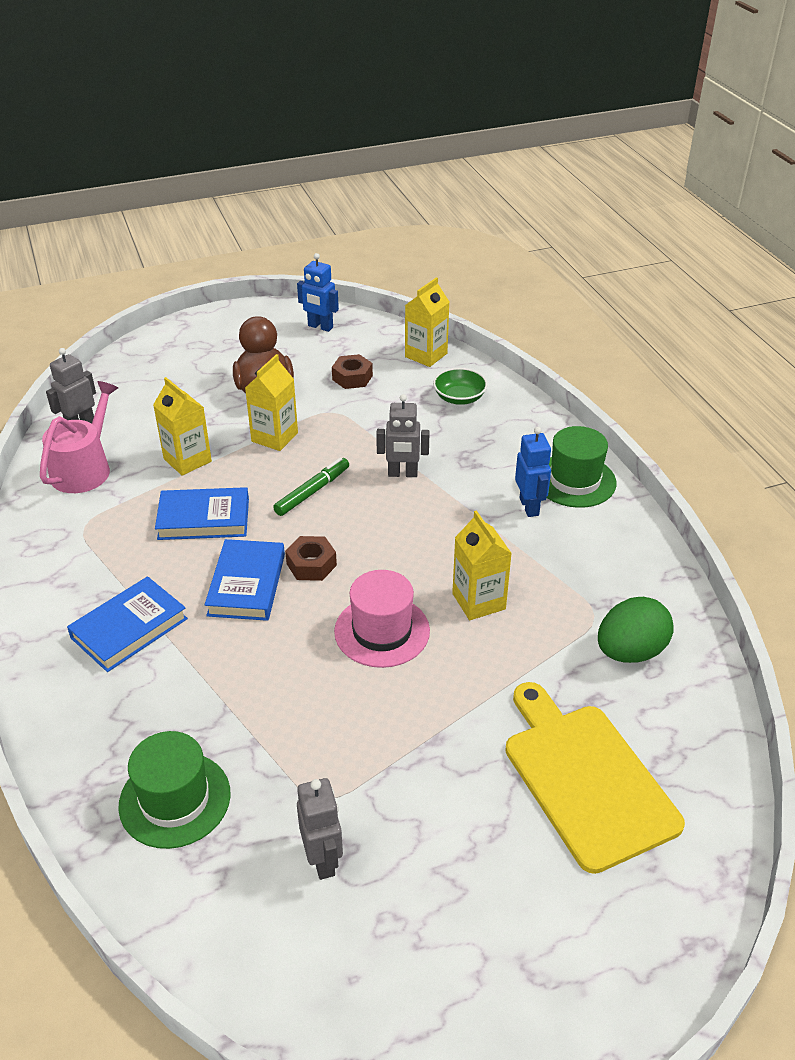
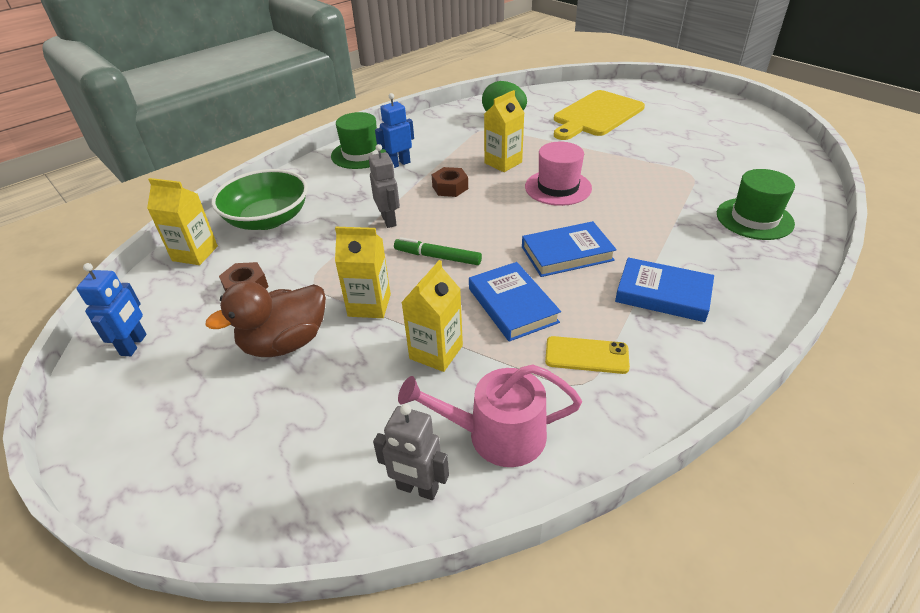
camera: 110 degrees left, 0 degrees up
brown nut [285,536,337,581] -> brown nut moved to [432,167,468,197]
grey robot [297,778,343,880] -> none
green bowl [433,368,488,405] -> green bowl [211,169,308,230], size x1.82
none -> yellow phone [545,336,630,374]

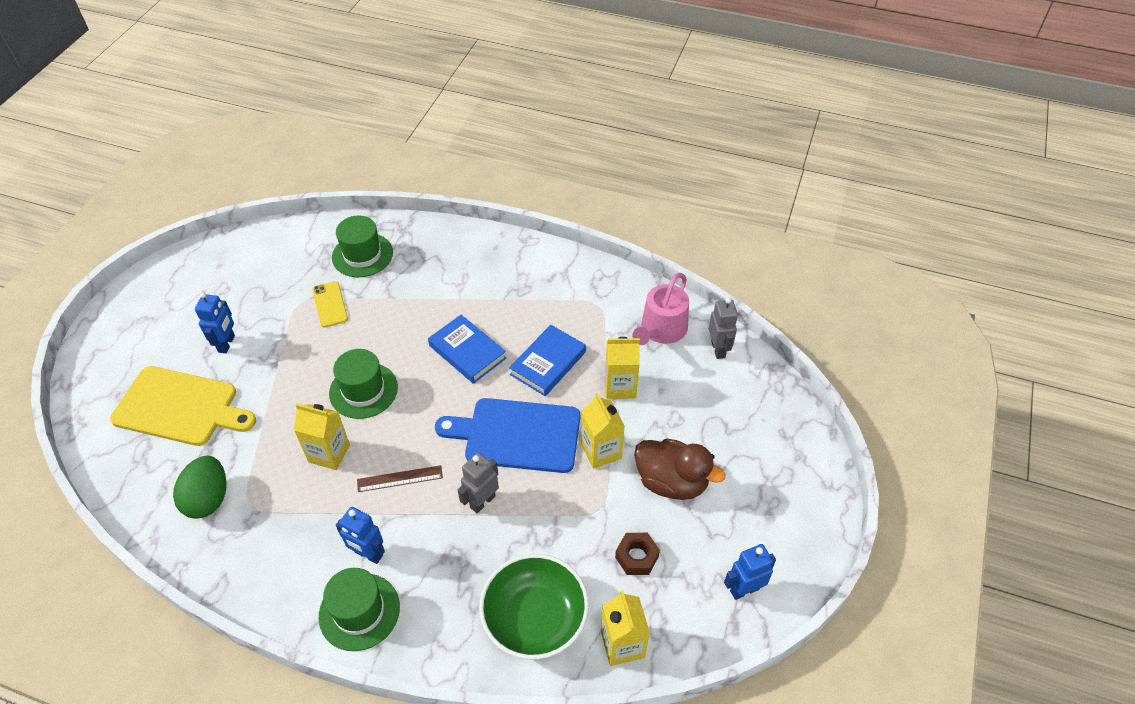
camera: 120 degrees left, 10 degrees up
green marker [394,237,482,265] -> blue cutting board [435,398,580,473]
pink watering can [398,364,582,467] -> pink watering can turned 60 degrees clockwise [632,273,689,345]
brown nut [432,167,468,197] -> brown ruler [357,465,443,492]
pink hat [525,142,592,206] -> green hat [329,349,398,419]
yellow phone [545,336,630,374] -> yellow phone moved to [312,281,348,328]
blue book [615,257,714,322] -> none
none -> blue robot [195,292,235,353]

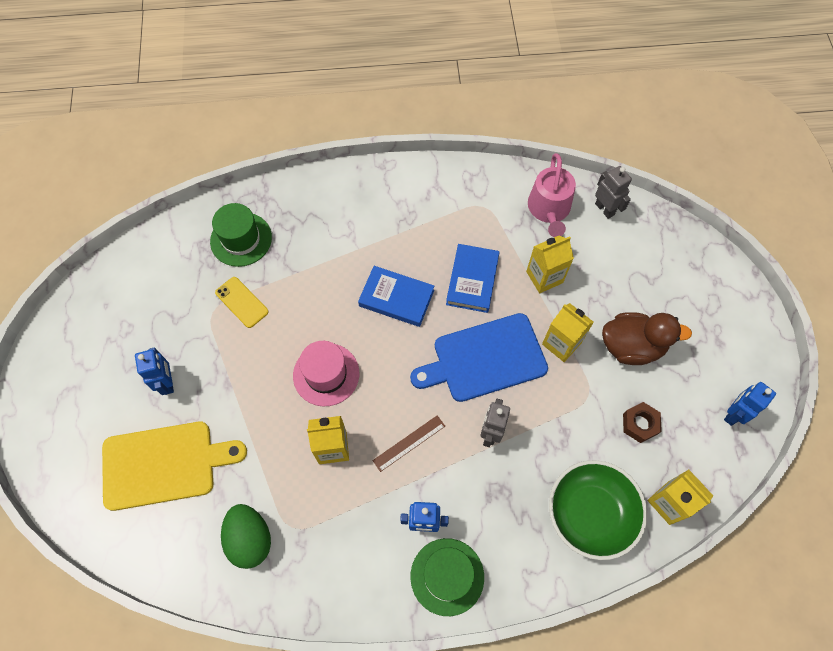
camera: 25 degrees left, 15 degrees up
green hat [329,349,398,419] -> pink hat [293,341,359,406]

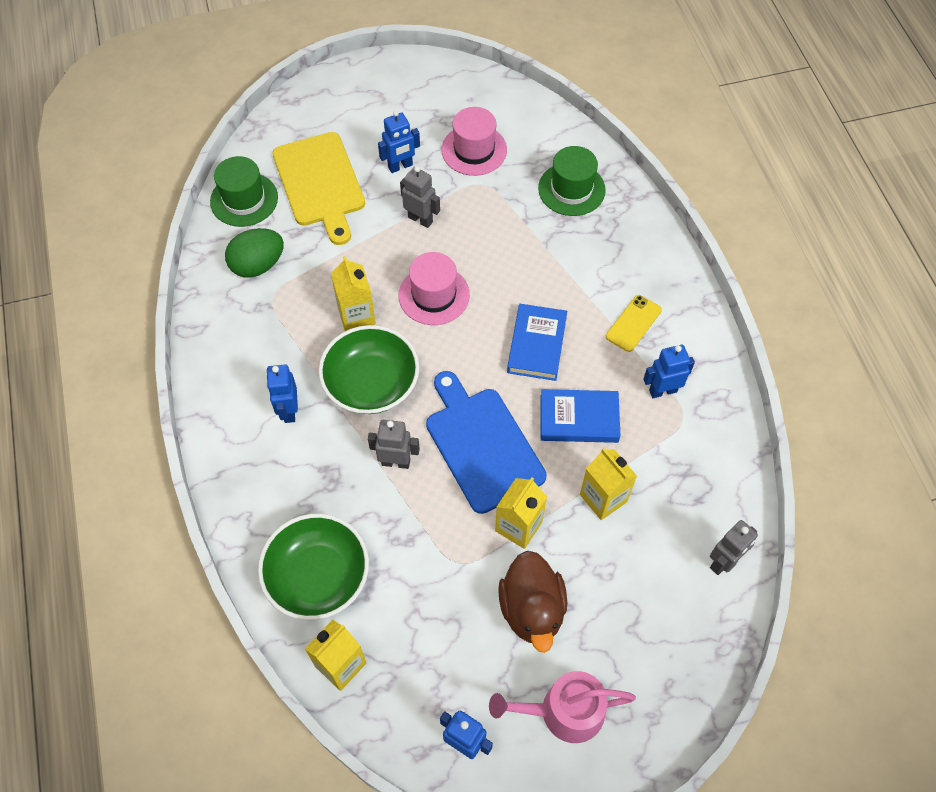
camera: 80 degrees right, 5 degrees down
yellow phone [215,277,268,328] -> yellow phone moved to [606,295,662,352]
brown ruler [373,415,445,472] -> green bowl [319,325,419,414]
green hat [410,538,484,616] -> green hat moved to [210,156,278,227]
pink watering can [528,153,576,237] -> pink watering can moved to [489,671,636,743]
brown nut [623,402,662,443] -> none
none -> grey robot [400,166,440,228]
none -> pink hat [441,107,507,176]
none -> blue robot [643,345,695,398]

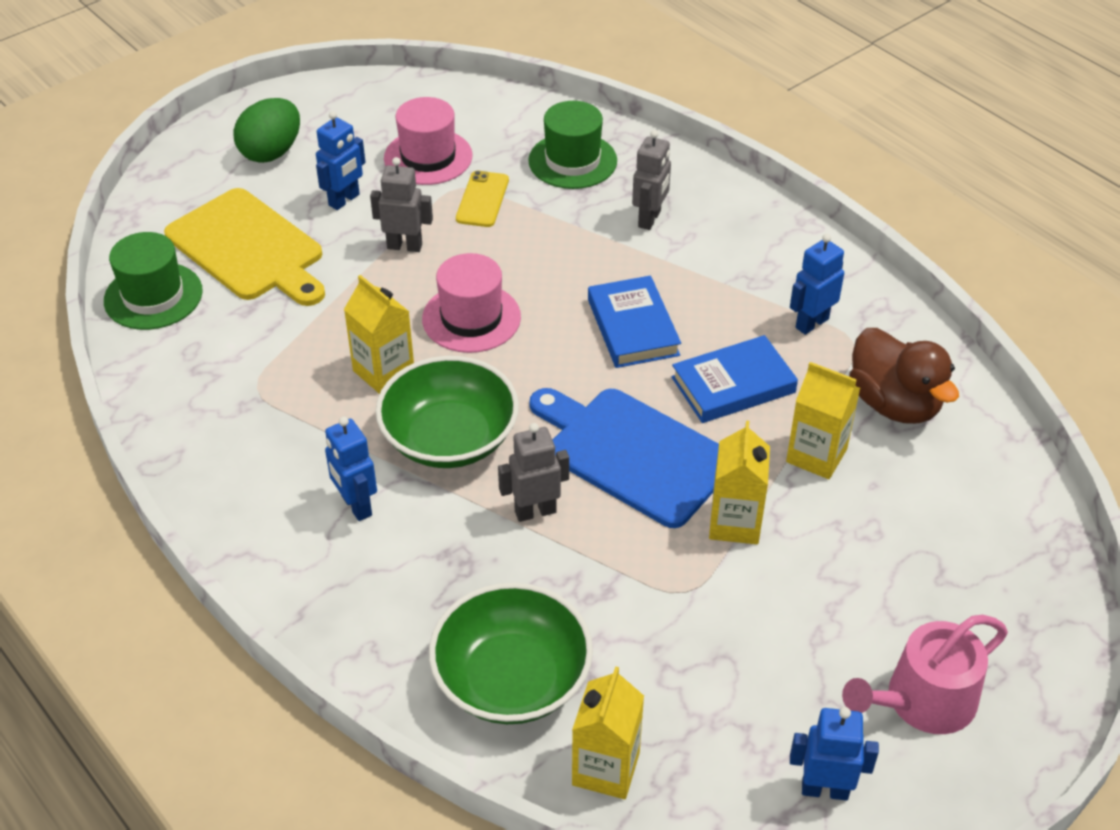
camera: 25 degrees left, 15 degrees down
green egg [225,228,284,278] -> green egg moved to [233,98,300,163]
brown duck [498,550,567,653] -> brown duck moved to [849,328,959,424]
yellow phone [606,295,662,352] -> yellow phone moved to [456,171,509,227]
grey robot [710,520,758,575] -> grey robot moved to [632,130,671,230]

